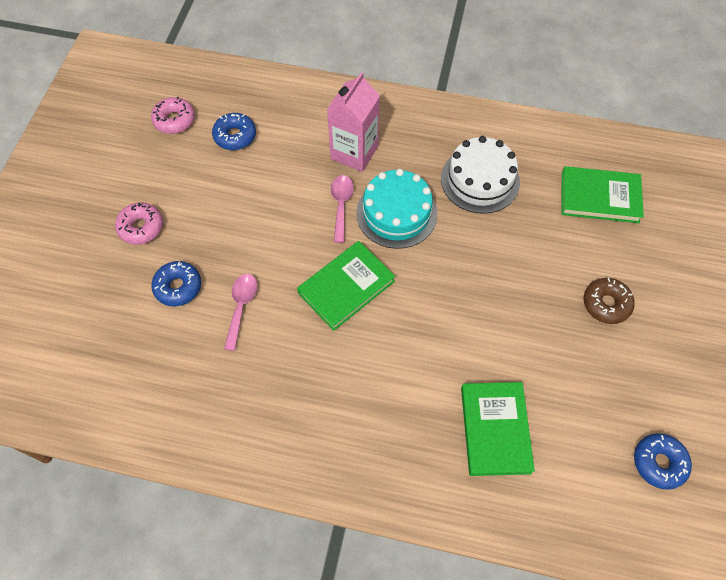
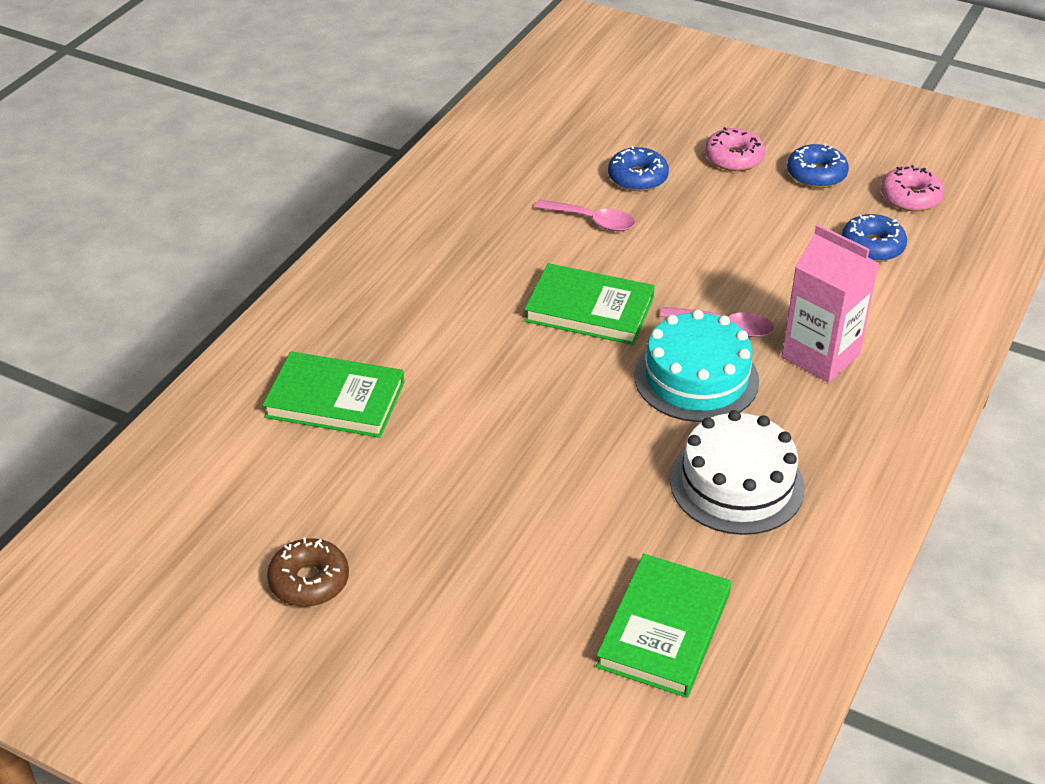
camera: 105 degrees right, 20 degrees down
green book [297,241,395,331] -> green book turned 45 degrees counterclockwise [524,263,655,345]
brown donut [584,278,635,324] -> brown donut moved to [267,538,349,607]
blue donut [634,433,692,490] -> blue donut moved to [787,143,849,188]

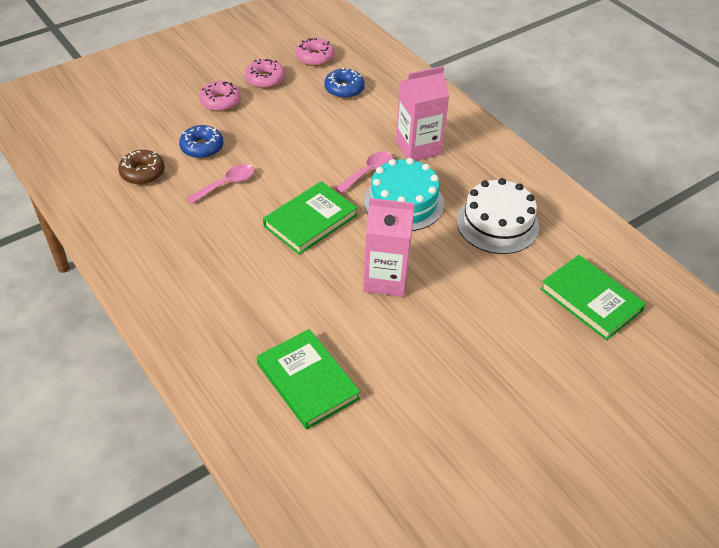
camera: 65 degrees left, 5 degrees up
green book [262,352,404,438] -> green book turned 75 degrees counterclockwise [257,329,360,430]
brown donut [267,538,349,607] -> brown donut moved to [118,150,165,185]
blue donut [787,143,849,188] -> pink donut [245,59,285,88]
none -> pink carton [363,198,415,297]

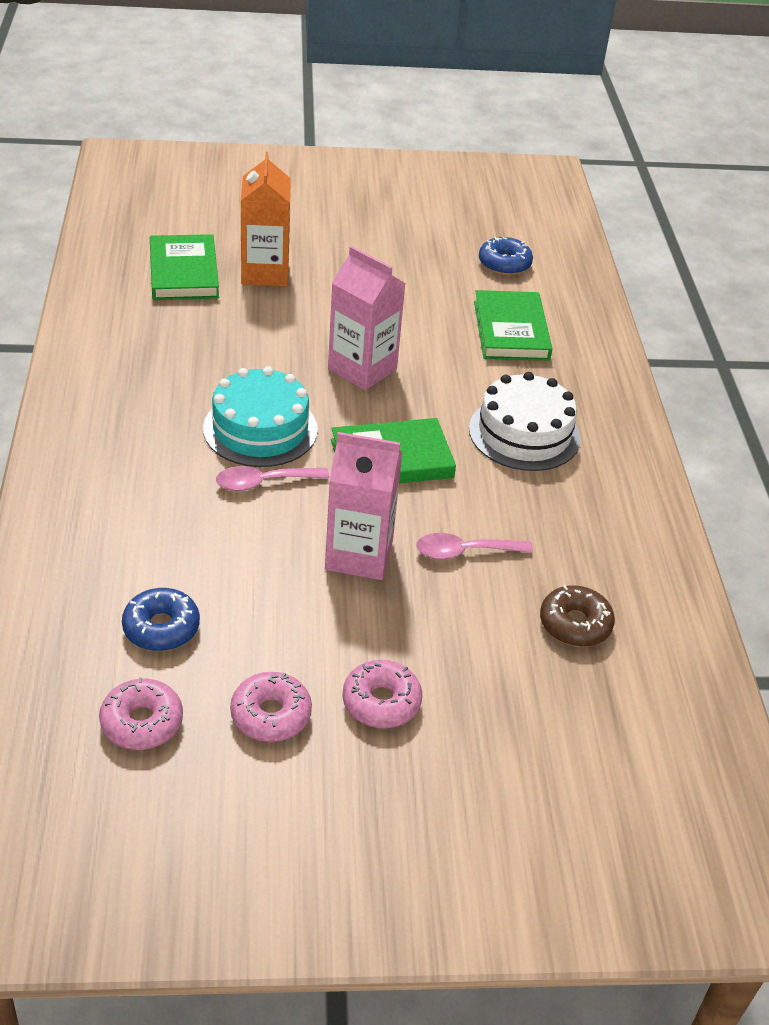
camera: 150 degrees left, 5 degrees down
blue donut [179,125,224,158] -> blue donut moved to [479,237,533,275]
pink carton [396,66,449,161] -> pink carton moved to [325,432,402,580]
white cake [457,178,539,254] -> white cake moved to [469,372,581,471]
none -> orange carton [241,152,291,286]

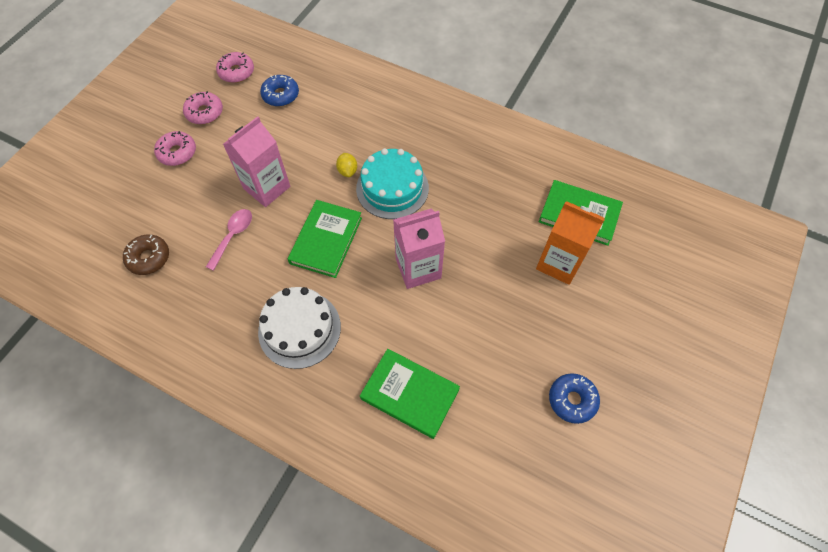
camera: 125 degrees right, 20 degrees up
pink spoon [216,466,329,491] -> yellow lemon [336,153,357,177]
blue donut [479,237,533,275] -> blue donut moved to [549,373,600,424]

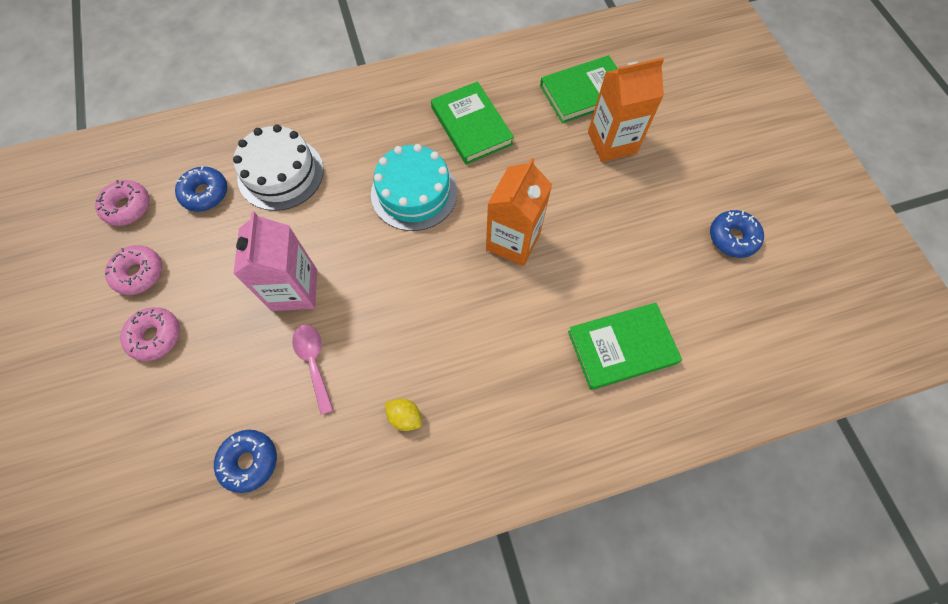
camera: 45 degrees left, 5 degrees up
brown donut [123,234,169,275] -> blue donut [214,430,277,493]
white cake [258,287,341,369] -> white cake moved to [233,124,324,211]
green book [288,200,362,278] -> green book moved to [431,81,514,164]
yellow lemon [336,153,357,177] -> yellow lemon moved to [385,399,422,431]
pink carton [393,209,445,289] -> orange carton [486,158,552,266]

